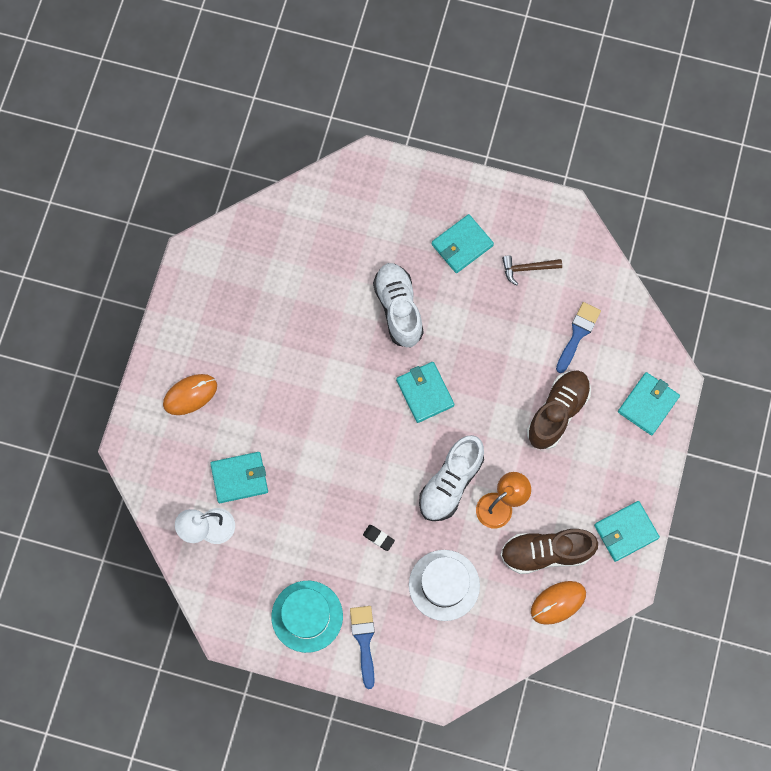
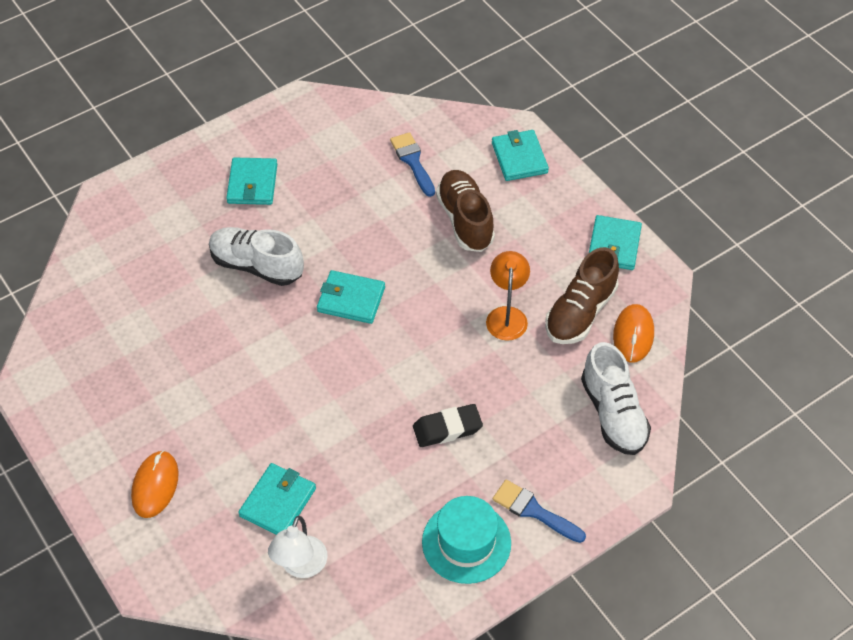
camera: 50 degrees left, 20 degrees down
black eraser [363,525,395,551] -> black eraser [413,404,483,447], size x1.77
white hat [409,550,480,621] -> none
white shoe [419,435,484,521] -> white shoe moved to [581,342,651,455]
brown hammer [502,256,562,285] -> none

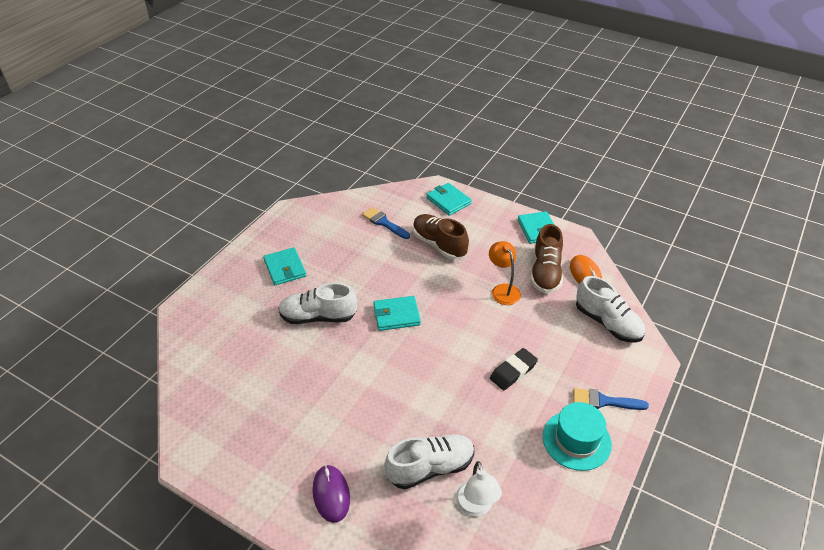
camera: 25 degrees left, 10 degrees down
orange mouse [131,450,179,518] -> purple mouse [313,465,350,523]
turquoise wallet [238,463,316,535] -> white shoe [384,434,474,489]

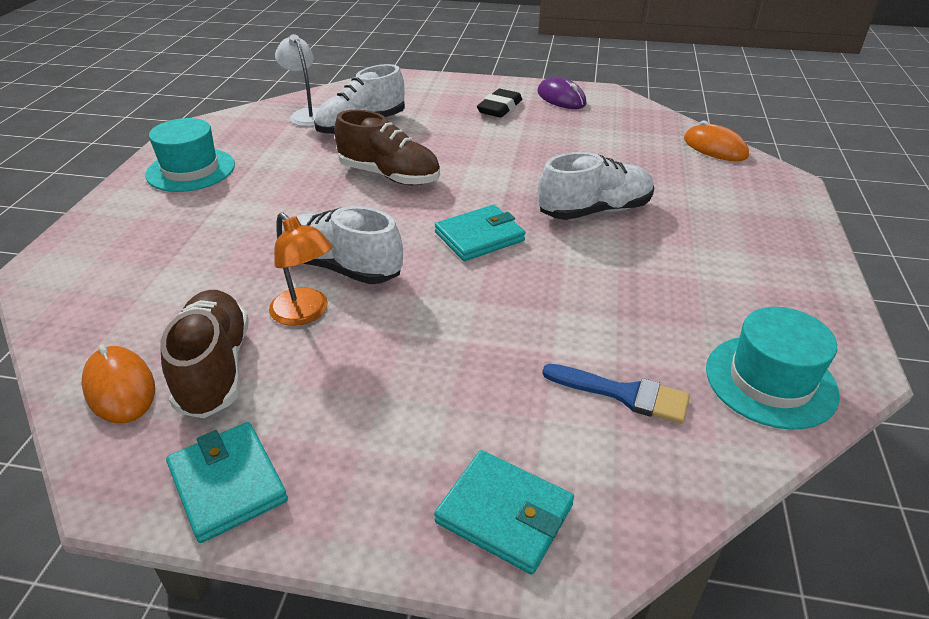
camera: 160 degrees right, 5 degrees down
turquoise wallet [263,247,306,285] -> none
purple mouse [313,465,350,523] -> purple mouse moved to [537,77,586,109]
brown shoe [413,214,469,260] -> brown shoe moved to [335,110,440,185]
black eraser [490,348,538,390] -> black eraser moved to [477,89,522,118]
blue brush [573,388,649,410] -> none
white shoe [576,276,645,343] -> white shoe moved to [282,206,403,284]
none -> orange mouse [684,121,749,161]
none -> turquoise hat [706,307,840,429]

